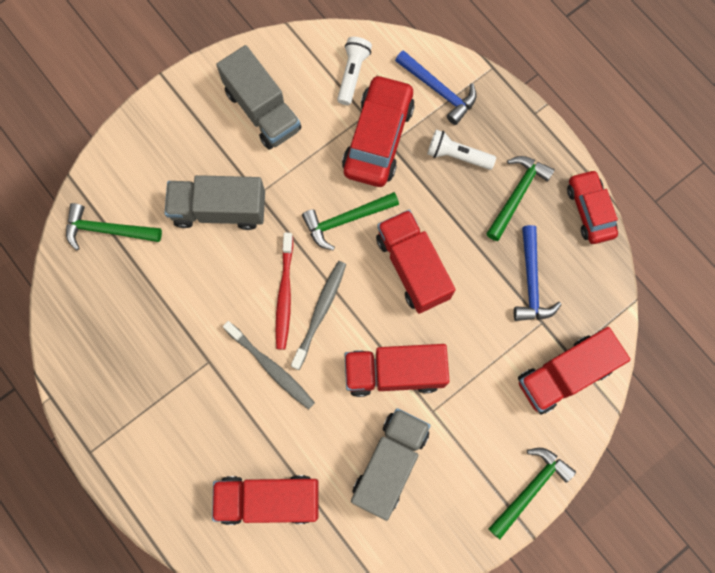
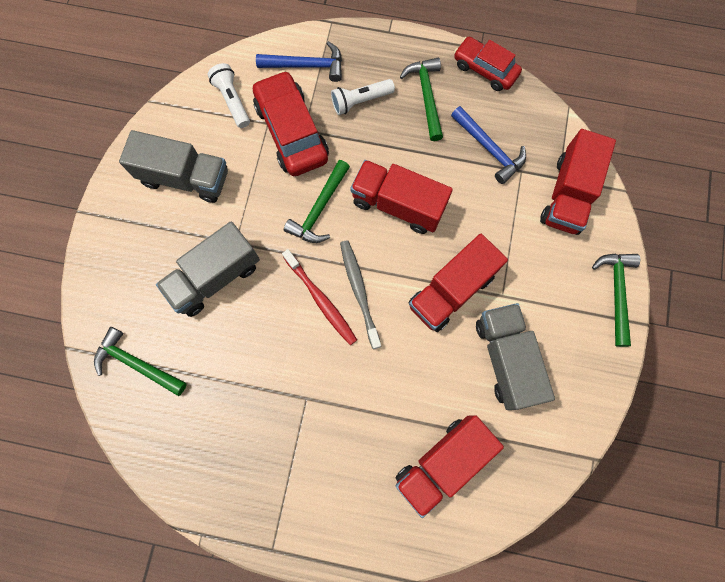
camera: 40 degrees left, 0 degrees up
green hammer [66,203,162,251] -> green hammer turned 60 degrees clockwise [94,327,187,396]
grey toothbrush [223,321,315,410] -> none

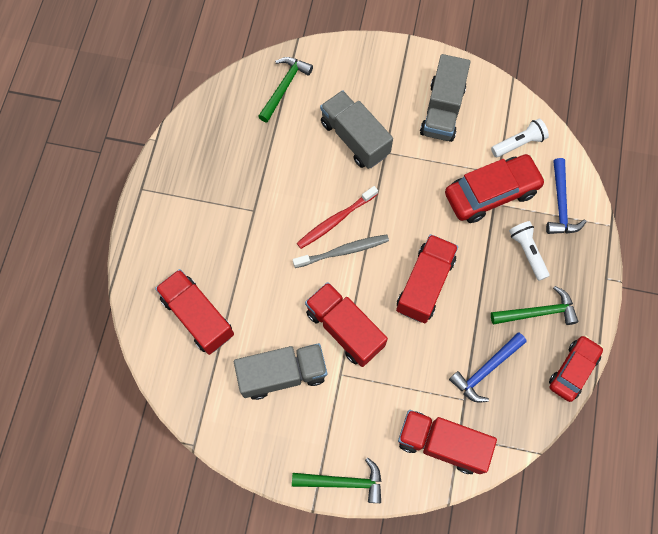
camera: 90 degrees right, 5 degrees down
green hammer [284,160,350,243] -> none

